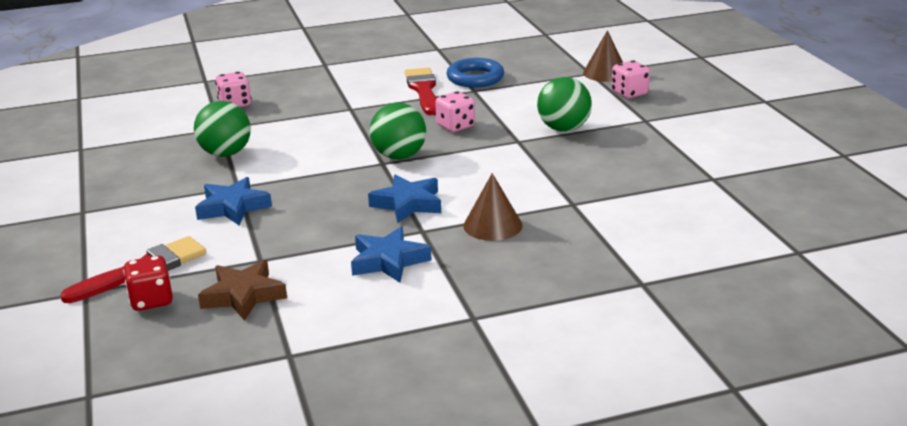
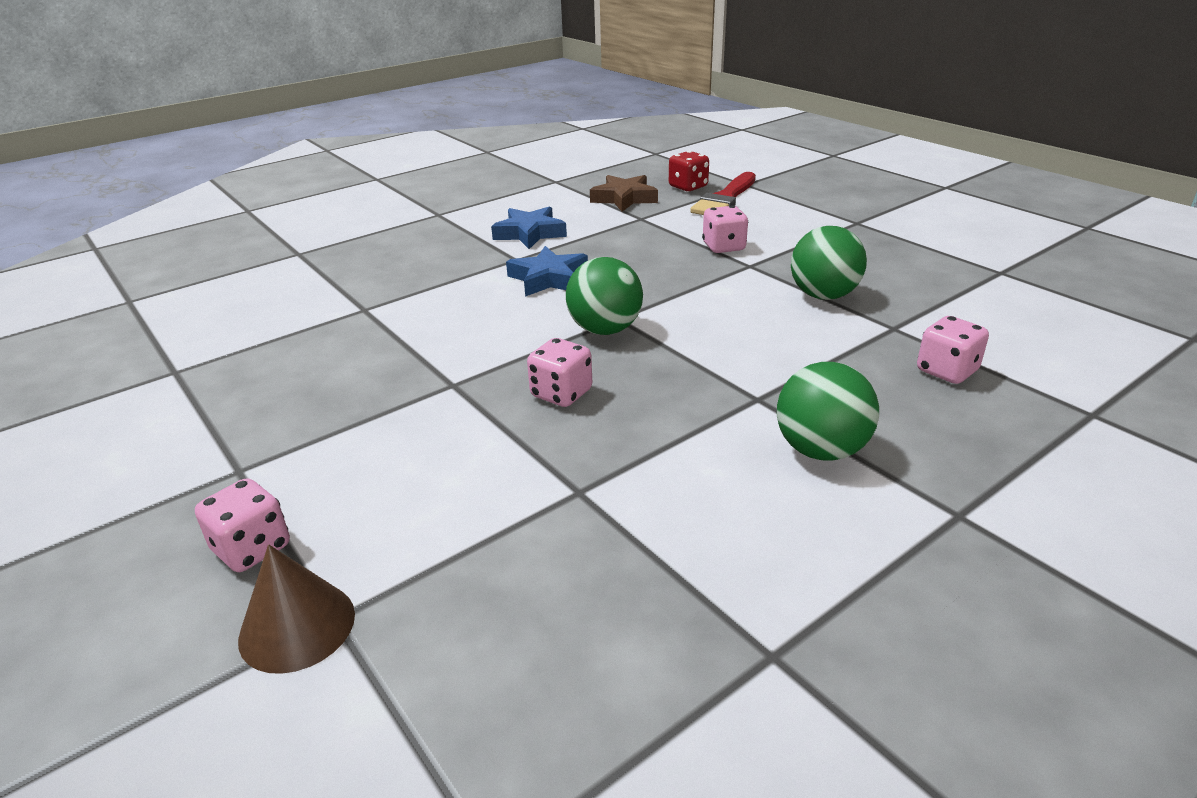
camera: 160 degrees right, 5 degrees up
blue star [195,177,272,225] -> pink dice [702,205,748,253]
red brush [405,68,437,115] -> none
blue ring [447,58,504,88] -> none
brown cone [463,173,523,241] -> none
green ball [537,77,592,132] -> green ball moved to [777,362,879,461]

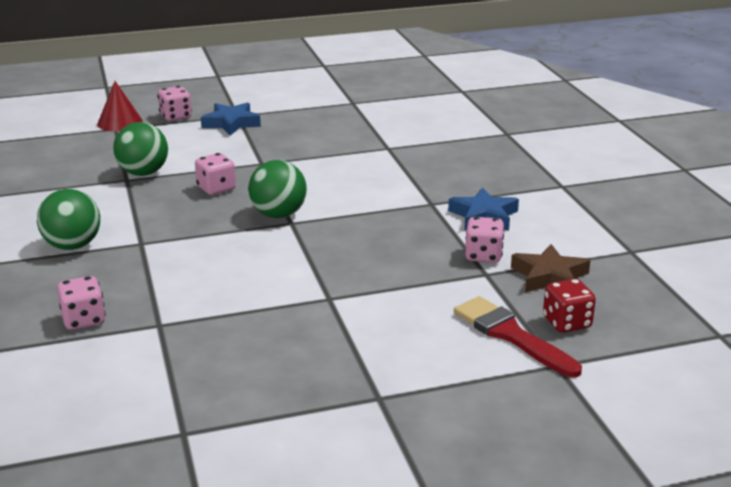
camera: 110 degrees right, 5 degrees down
brown cone [238,544,355,674] -> red cone [97,81,143,132]
blue star [506,246,588,297] -> blue star moved to [201,102,261,136]
pink dice [702,205,748,253] -> pink dice moved to [465,217,505,263]
green ball [791,226,867,300] -> green ball moved to [113,122,168,176]

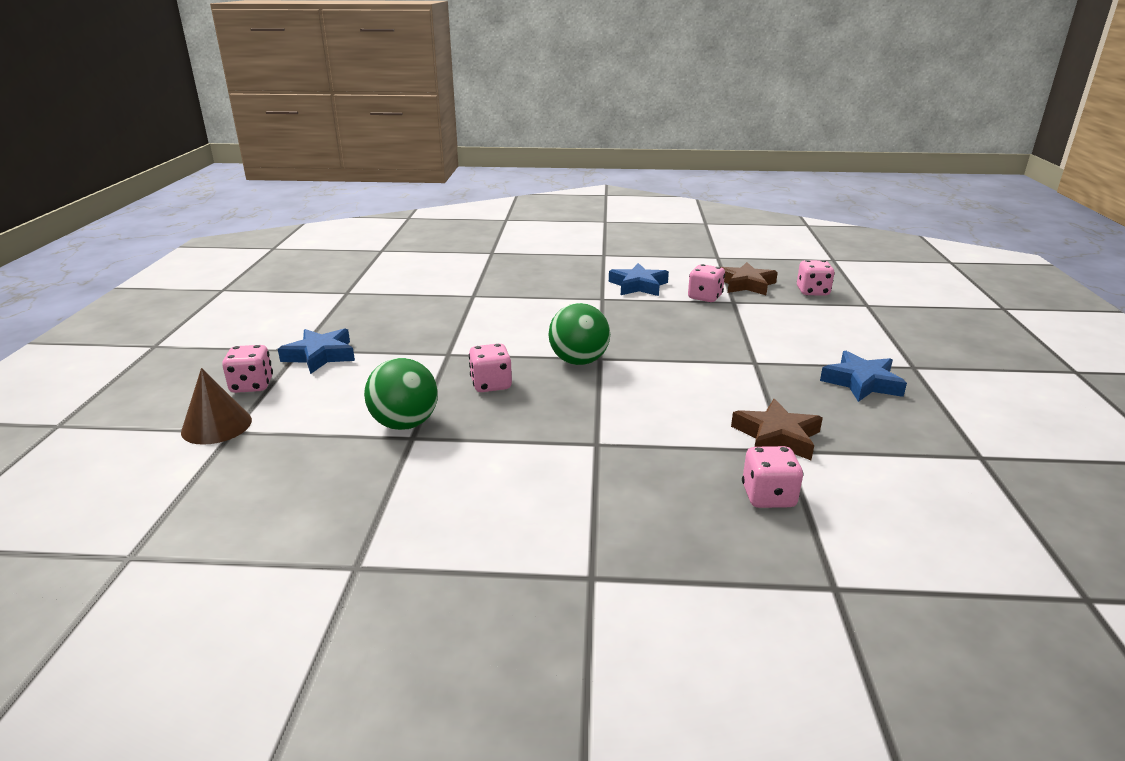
camera: 70 degrees left, 0 degrees up
green ball [37,189,100,250] -> none
red cone [97,81,143,132] -> brown cone [181,368,252,445]
red brush [454,296,582,377] -> none
red dice [543,279,596,333] -> pink dice [797,260,835,296]
none -> brown star [731,399,823,460]
none -> blue star [820,351,907,402]

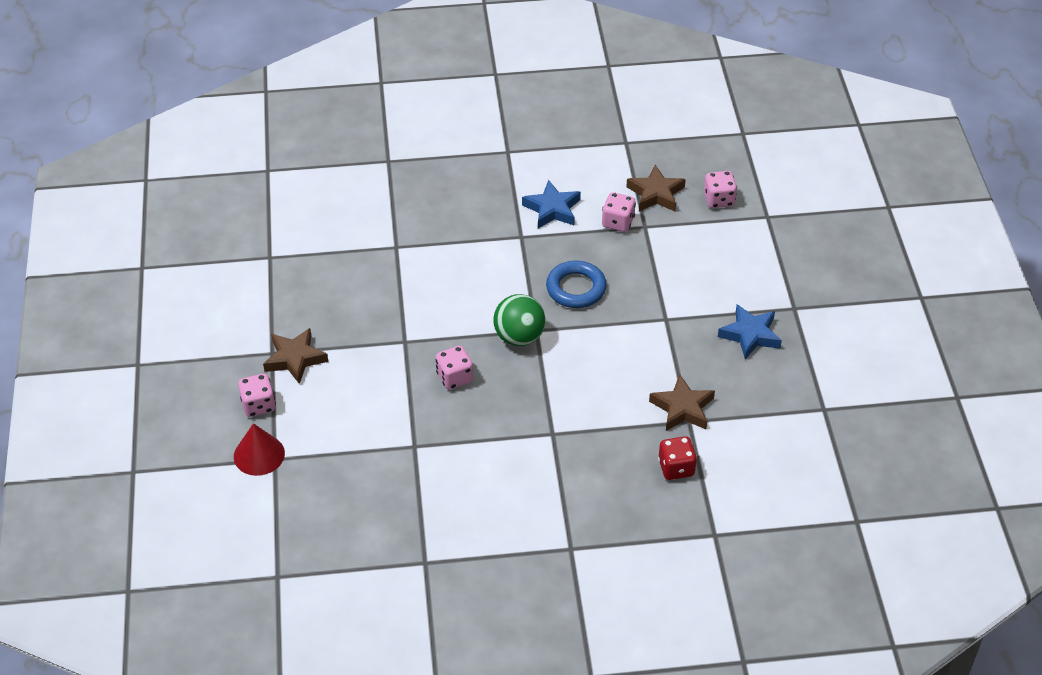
camera: 10 degrees left, 20 degrees up
brown cone [181,368,252,445] -> red cone [234,423,285,476]
blue star [278,328,355,374] -> brown star [263,328,328,384]
green ball [364,358,438,430] -> none
pink dice [742,446,803,508] -> red dice [658,436,697,480]
none -> blue ring [546,261,607,308]

